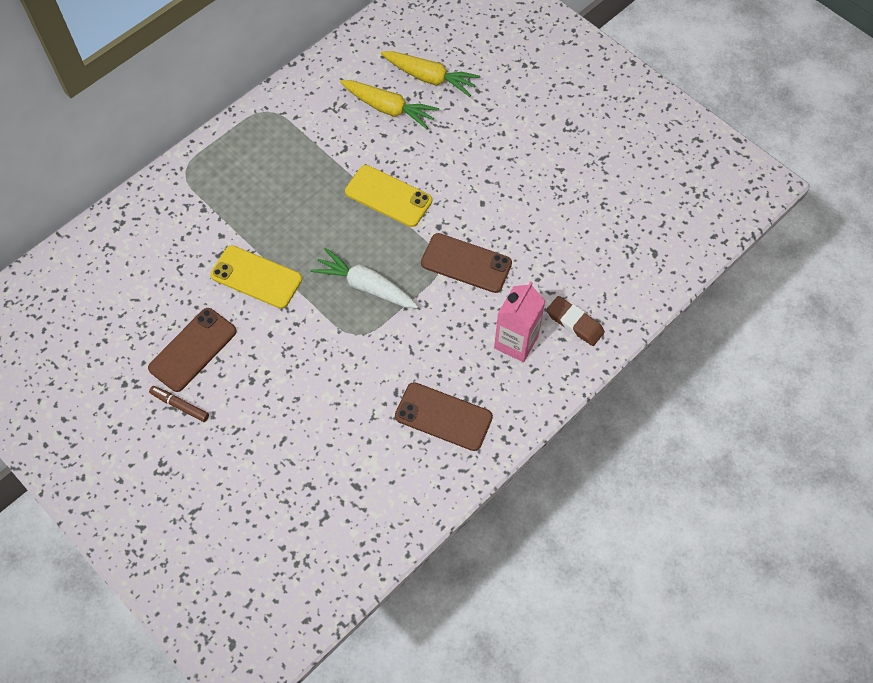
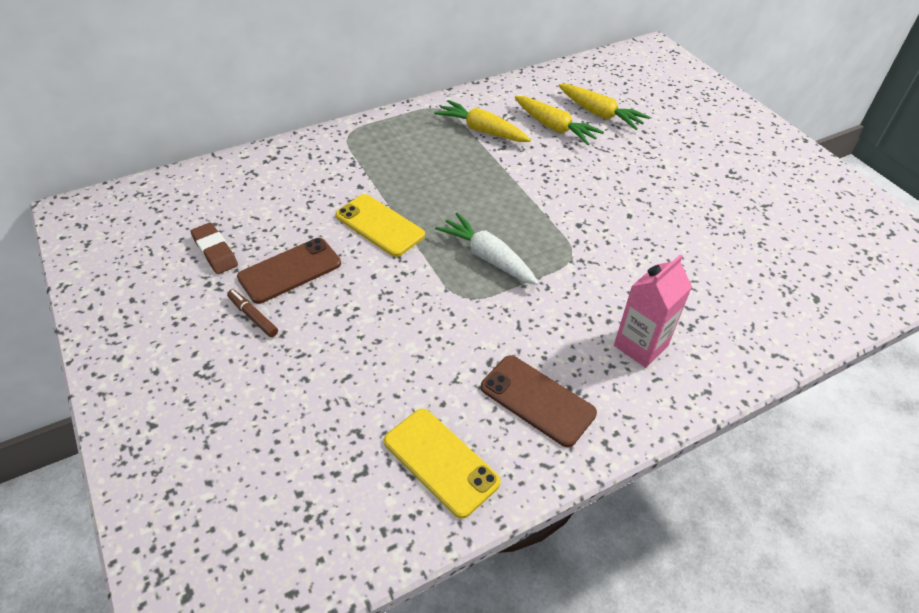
camera: 15 degrees right, 15 degrees down
yellow phone [345,165,432,227] -> yellow phone moved to [384,409,501,519]
brown phone [421,233,512,293] -> none
brown eraser [547,296,605,346] -> brown eraser moved to [191,223,238,274]
none -> yellow carrot [434,100,531,142]

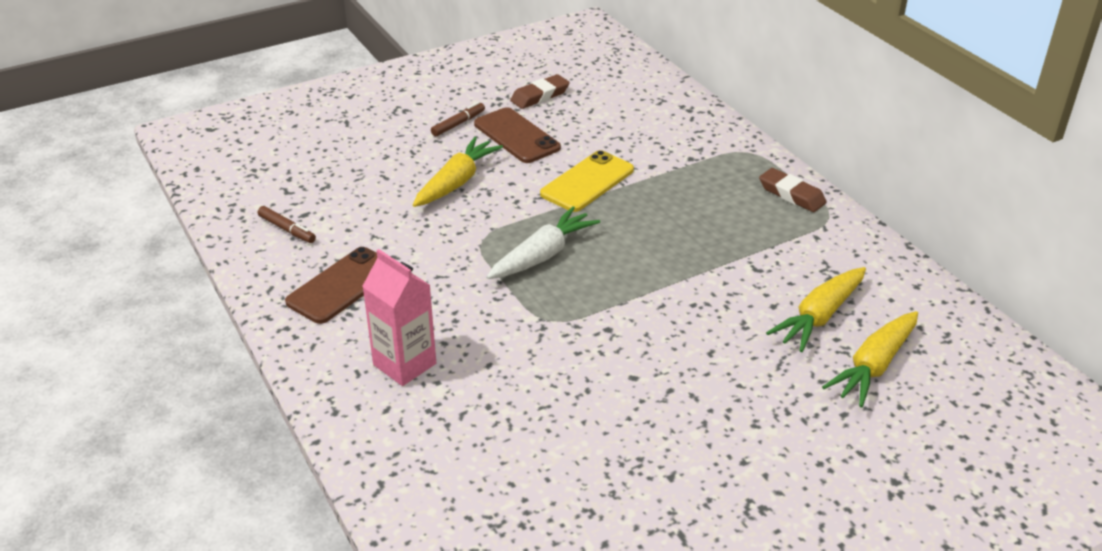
camera: 90 degrees right, 10 degrees down
yellow phone [384,409,501,519] -> brown marker [258,206,316,243]
yellow carrot [434,100,531,142] -> yellow carrot moved to [413,137,503,207]
none -> brown eraser [759,168,827,212]

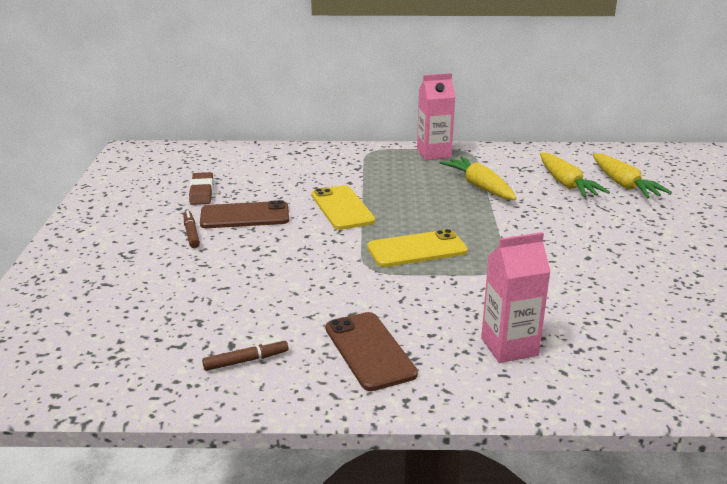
camera: 60 degrees left, 10 degrees down
yellow carrot [413,137,503,207] -> yellow carrot moved to [440,156,517,200]
white carrot [486,206,600,279] -> yellow phone [367,229,468,267]
brown eraser [759,168,827,212] -> pink carton [417,73,455,160]

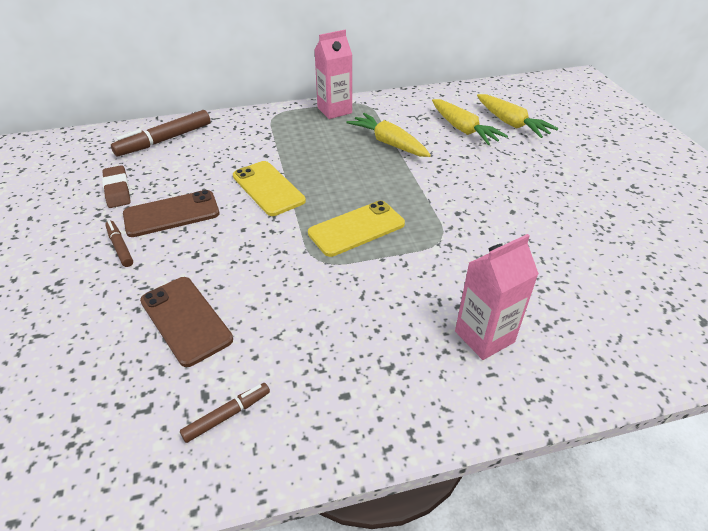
camera: 15 degrees left, 15 degrees up
brown phone [326,312,418,391] -> brown phone moved to [140,277,233,367]
none -> brown marker [111,110,211,156]

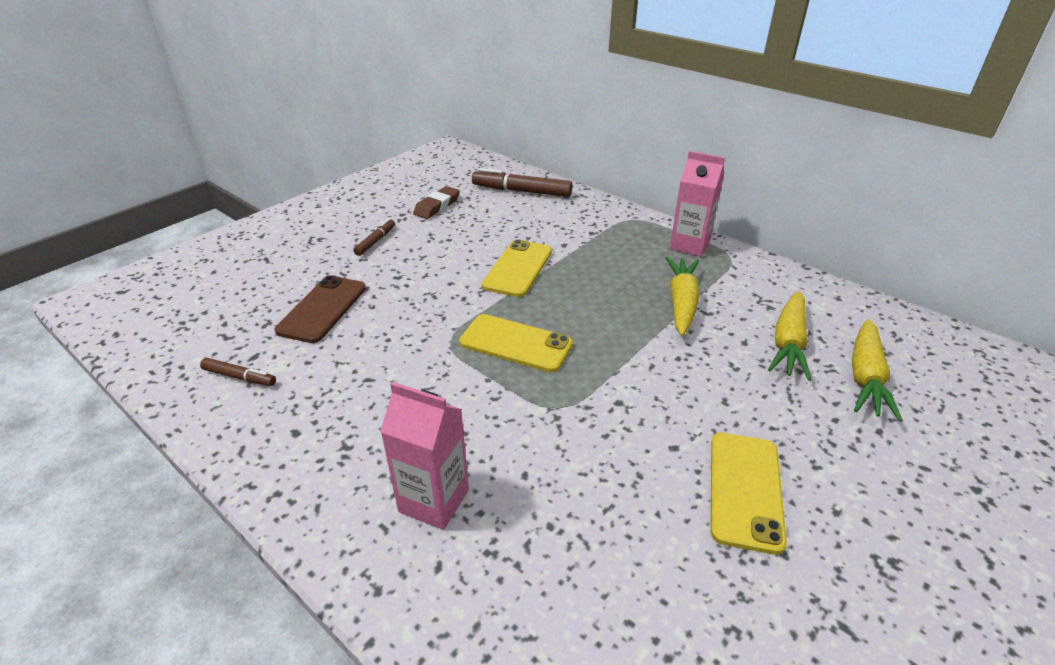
camera: 55 degrees right, 5 degrees down
brown phone [123,190,220,237] -> none
none -> yellow phone [711,433,787,555]

